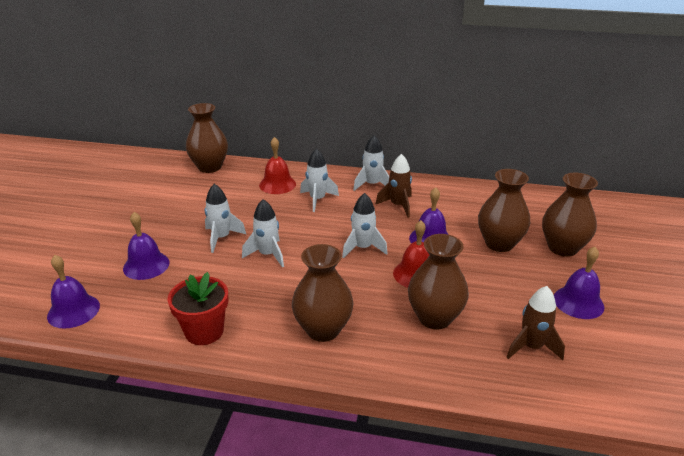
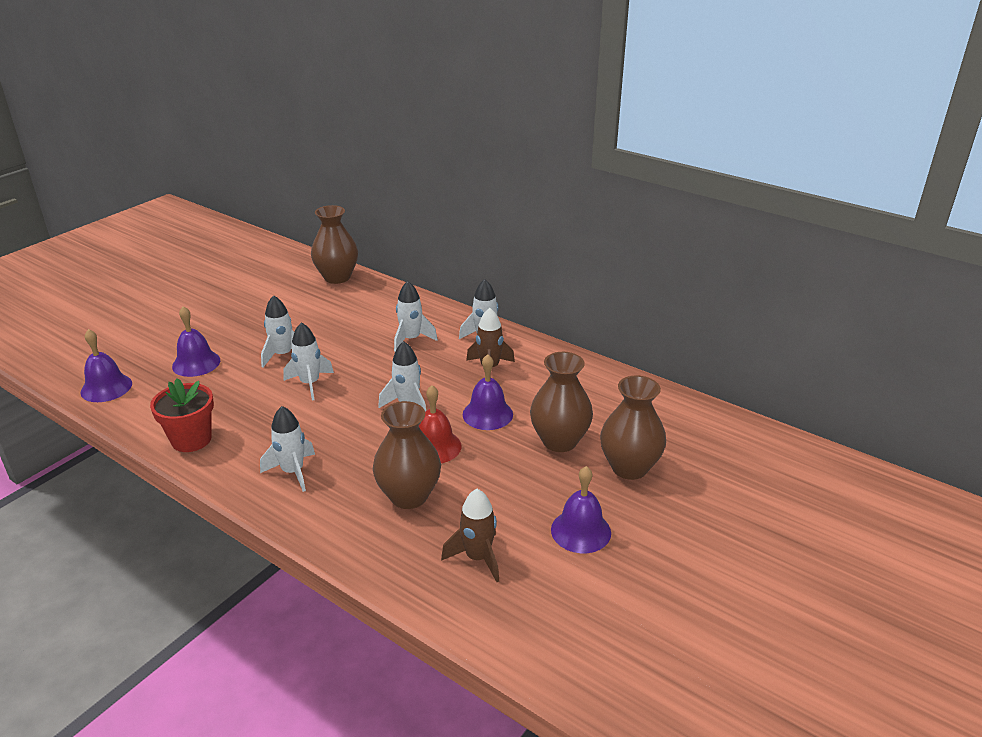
camera: 25 degrees right, 0 degrees up
red bell [259,137,296,194] -> none
brown vase [292,244,354,342] -> white rocket [260,406,315,492]

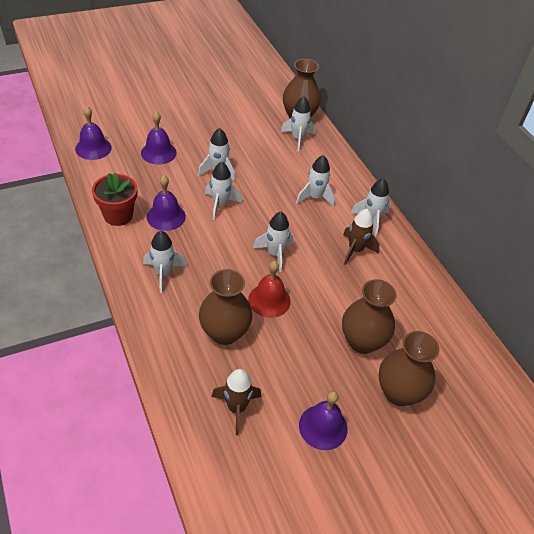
camera: 25 degrees right, 15 degrees up
purple bell [463,354,513,430] -> purple bell moved to [147,175,186,231]
none -> white rocket [281,97,315,152]

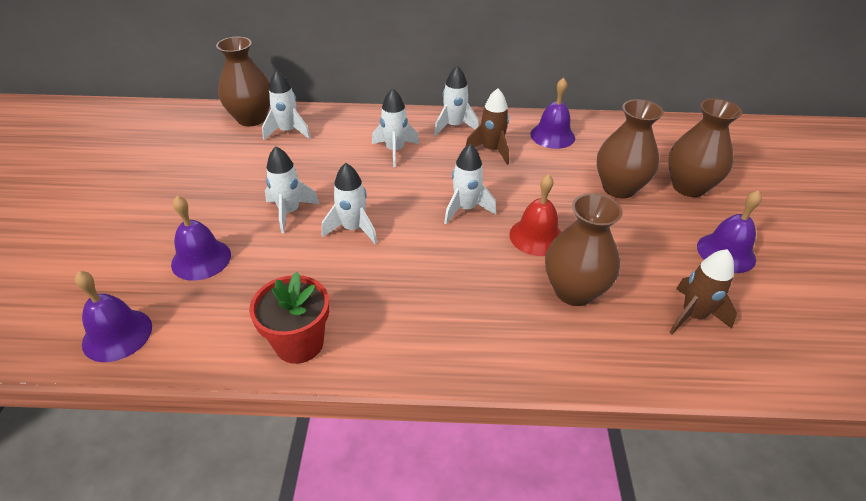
camera: 60 degrees left, 5 degrees down
white rocket [143,231,186,293] -> none
purple bell [147,175,186,231] -> purple bell moved to [530,78,575,149]

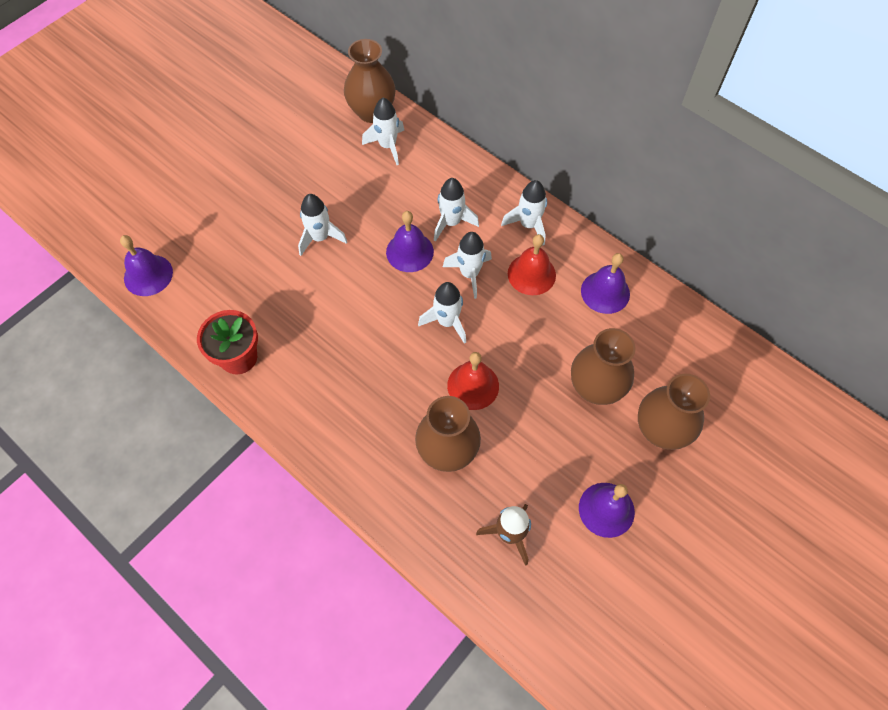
camera: 40 degrees right, 20 degrees up
purple bell [171,196,231,281] -> purple bell moved to [386,211,434,272]
white rocket [322,163,377,244] -> white rocket moved to [443,232,492,299]
brown rocket [465,88,509,165] -> red bell [508,234,556,295]

